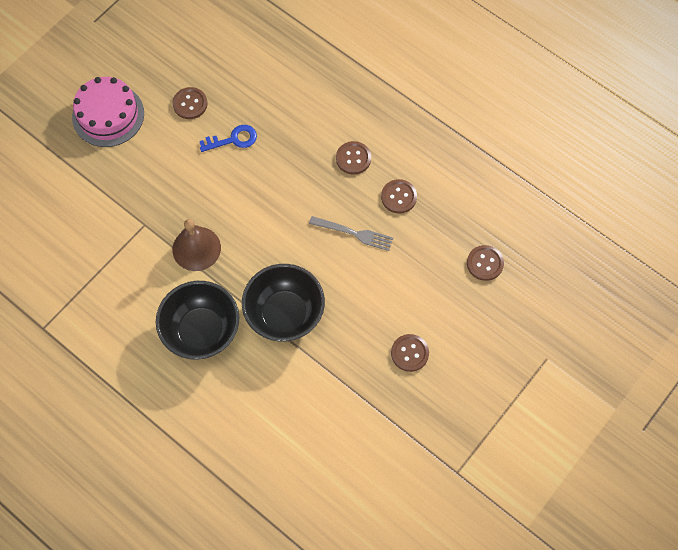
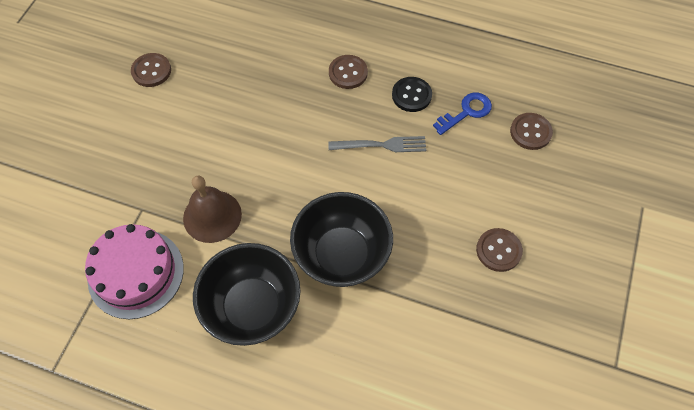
camera: 20 degrees left, 5 degrees down
pink cake [72,77,144,147] -> pink cake moved to [85,224,184,319]
blue key [199,125,257,152] -> blue key moved to [433,93,492,135]
brown button [381,179,417,214] -> black button [392,77,432,112]

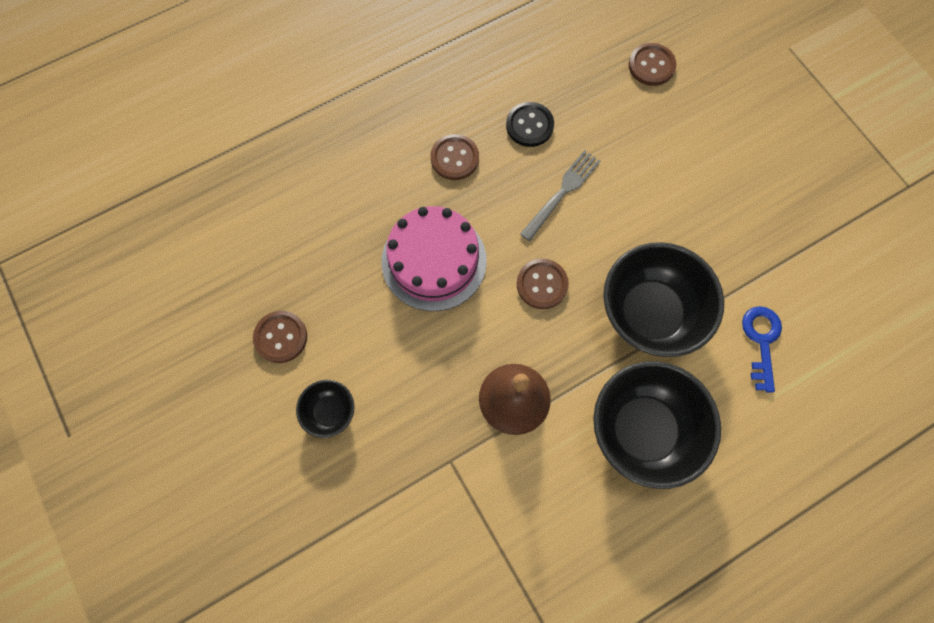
camera: 50 degrees left, 10 degrees up
pink cake [85,224,184,319] -> pink cake moved to [381,206,487,311]
blue key [433,93,492,135] -> blue key moved to [742,306,782,393]
brown button [476,228,523,272] -> brown button moved to [517,259,569,309]
none -> black bowl [296,380,355,438]

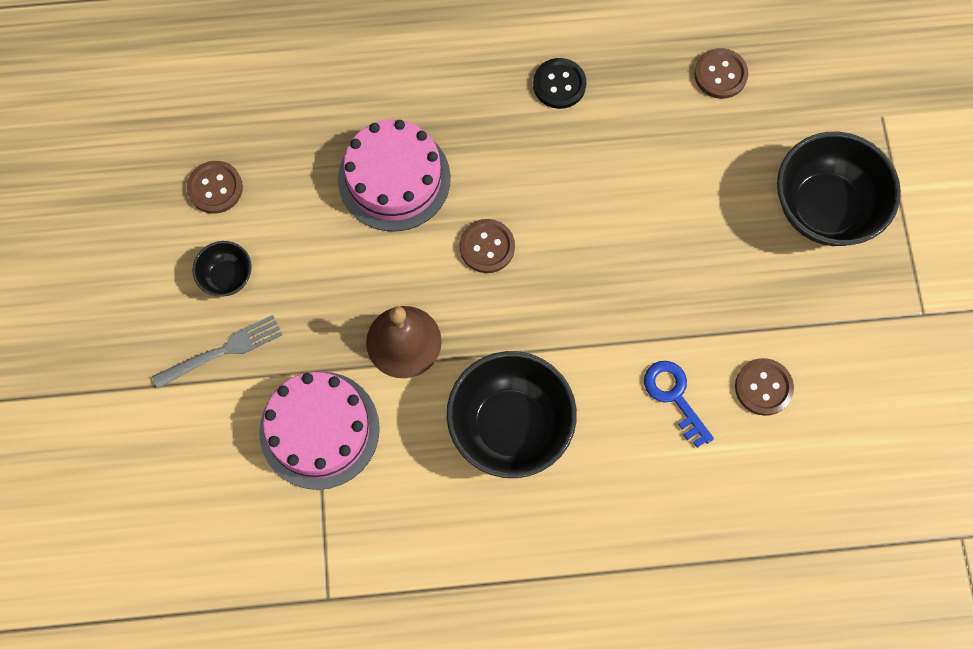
camera: 25 degrees right, 0 degrees up
brown button [431,134,479,180] -> brown button moved to [735,358,794,416]
grey fork [520,150,600,241] -> grey fork moved to [152,315,282,389]
black bowl [603,242,724,357] -> black bowl moved to [777,132,901,246]
blue key [742,306,782,393] -> blue key turned 60 degrees counterclockwise [644,361,714,448]
none -> pink cake [259,372,380,490]

